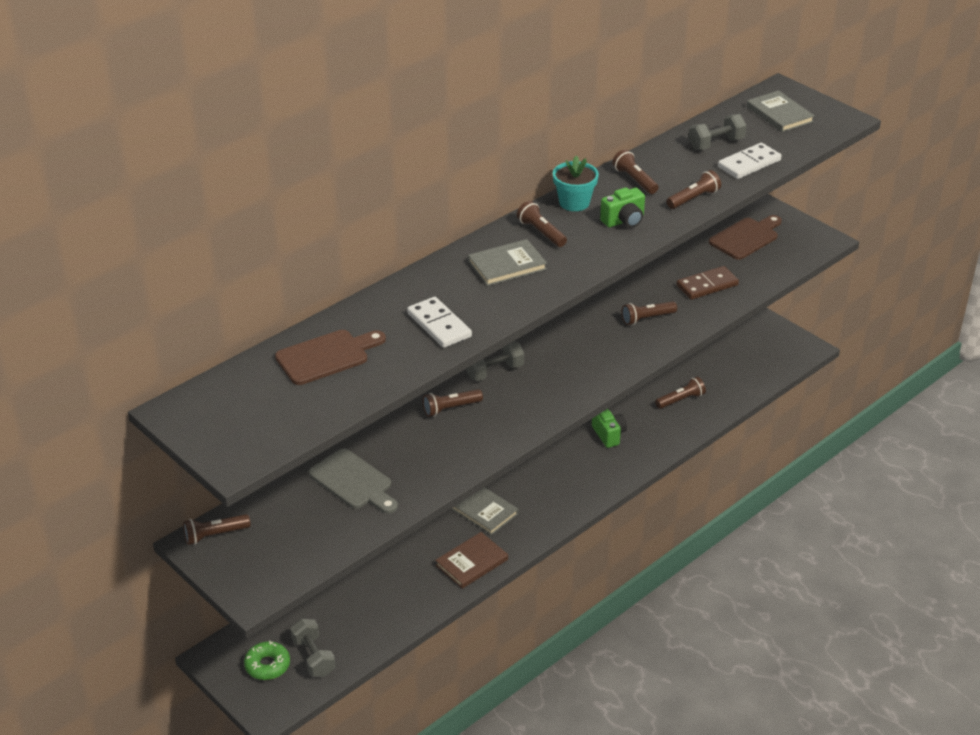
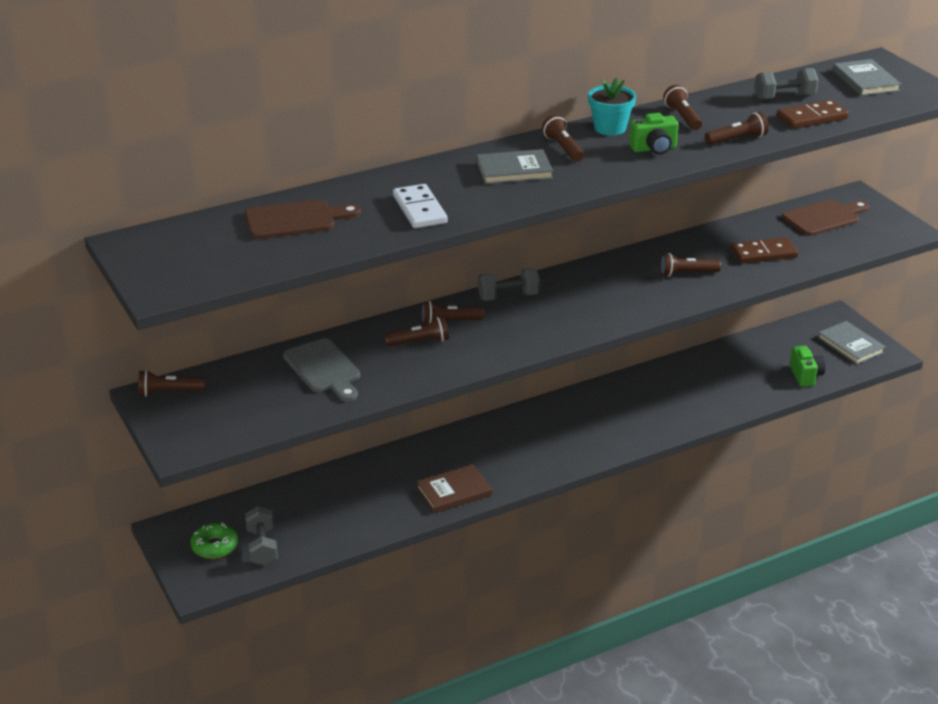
camera: 15 degrees right, 5 degrees down
grey book [451,487,518,535] -> grey book moved to [818,321,886,364]
green camera [592,409,627,448] -> green camera moved to [790,346,826,387]
brown flashlight [655,377,706,409] -> brown flashlight moved to [384,317,449,347]
white domino [718,143,781,179] -> brown domino [777,100,849,129]

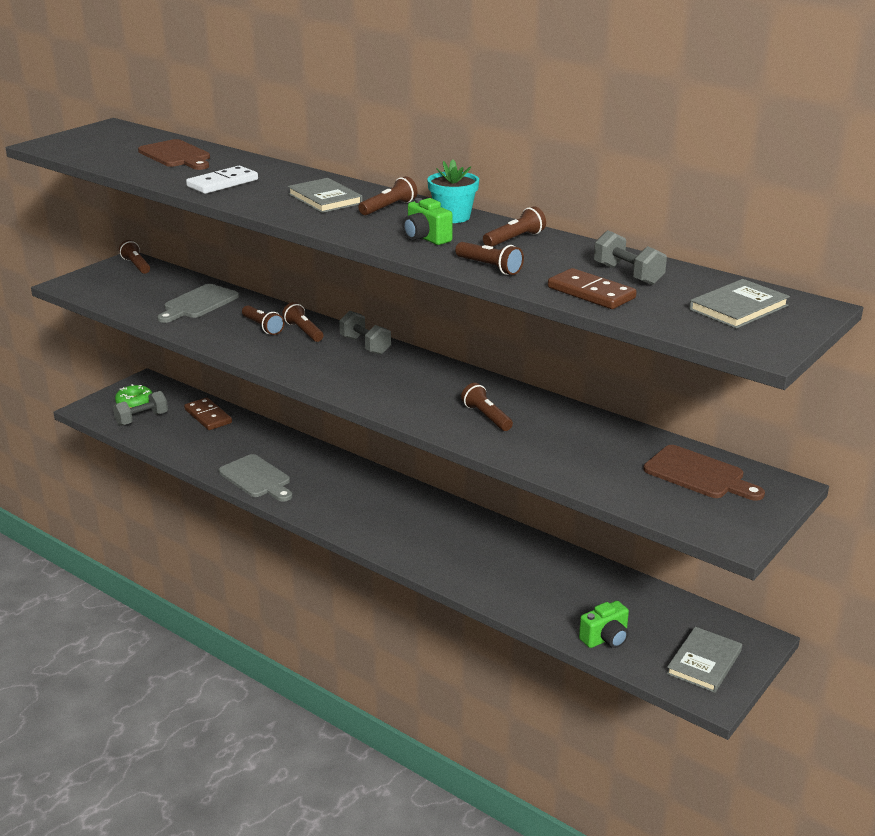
camera: 65 degrees right, 5 degrees down
brown book [417,464,492,513] -> grey cutting board [219,454,292,502]
brown domino [731,237,798,264] -> brown domino moved to [184,398,232,430]

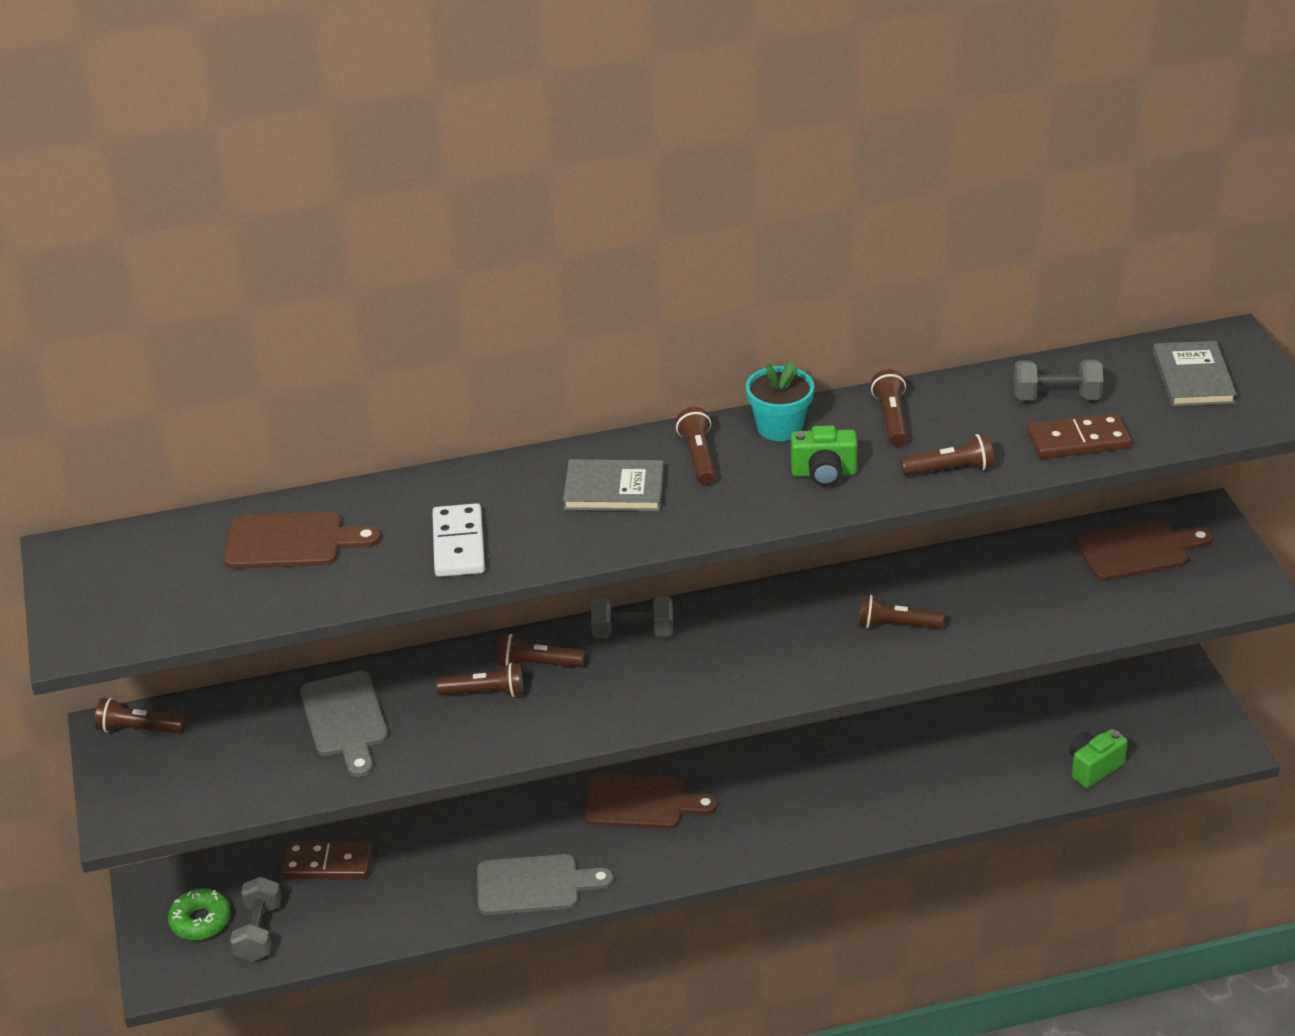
camera: 50 degrees left, 10 degrees up
green camera [579,601,629,648] -> green camera turned 135 degrees counterclockwise [1069,729,1128,788]
grey book [666,627,742,693] -> none
none -> brown cutting board [584,774,718,829]

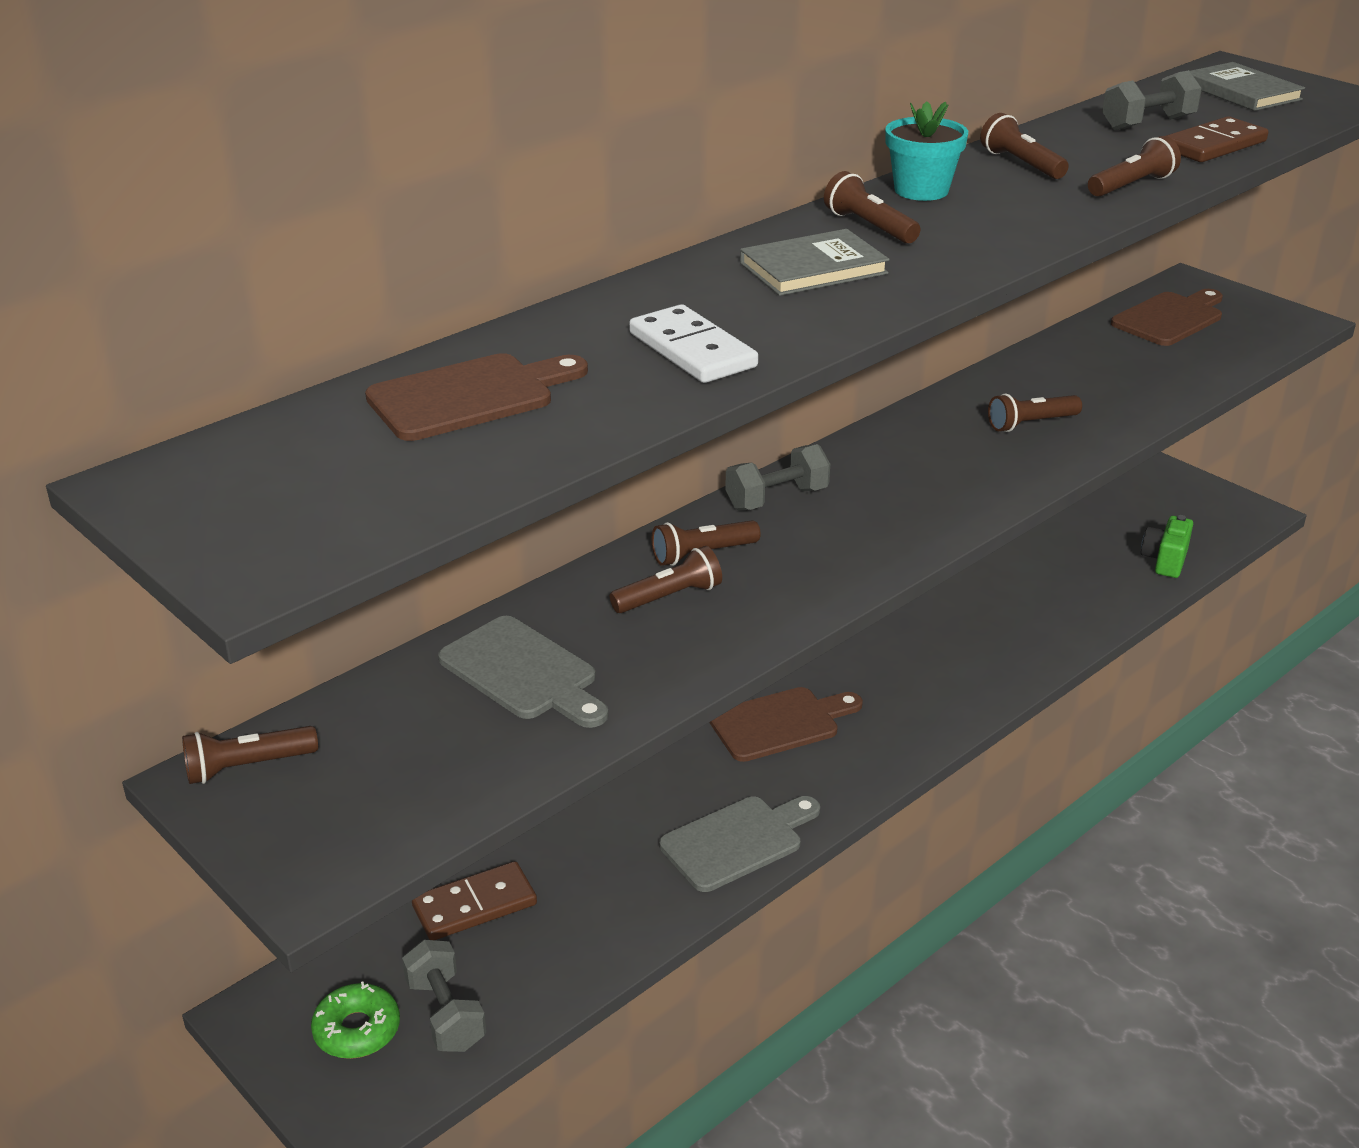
camera: 30 degrees left, 5 degrees down
green camera [791,425,857,486] -> none

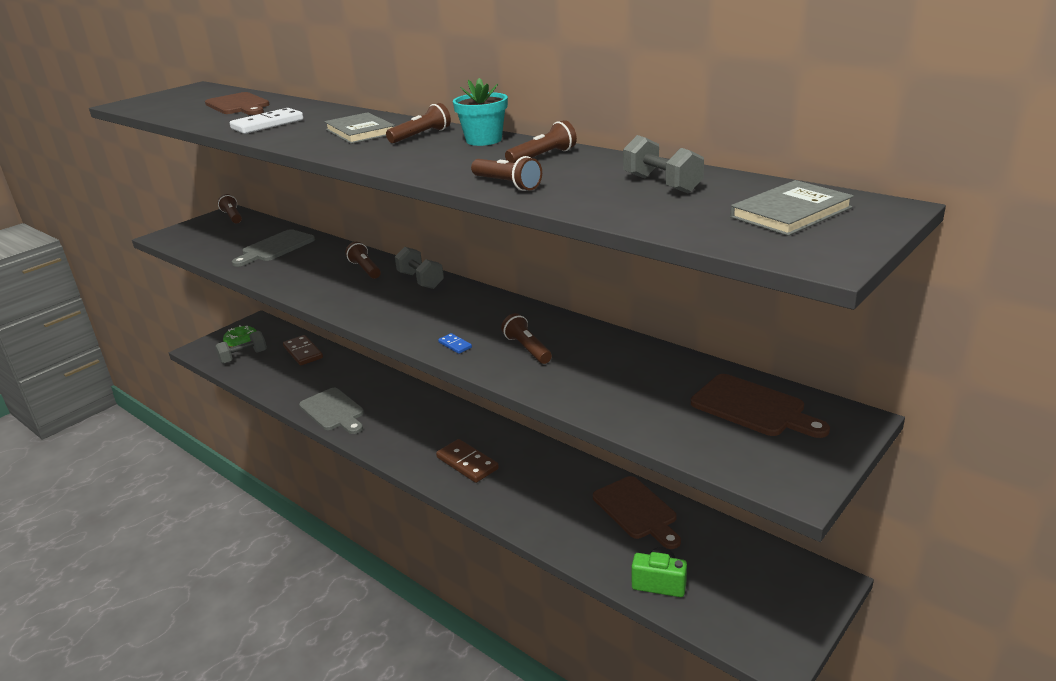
camera: 85 degrees right, 5 degrees down
brown flashlight [610,546,722,613] -> none
brown cutting board [709,687,863,762] -> brown cutting board moved to [593,476,681,549]
brown domino [1166,116,1268,162] -> brown domino moved to [436,439,499,483]
none -> blue domino [438,333,472,354]

